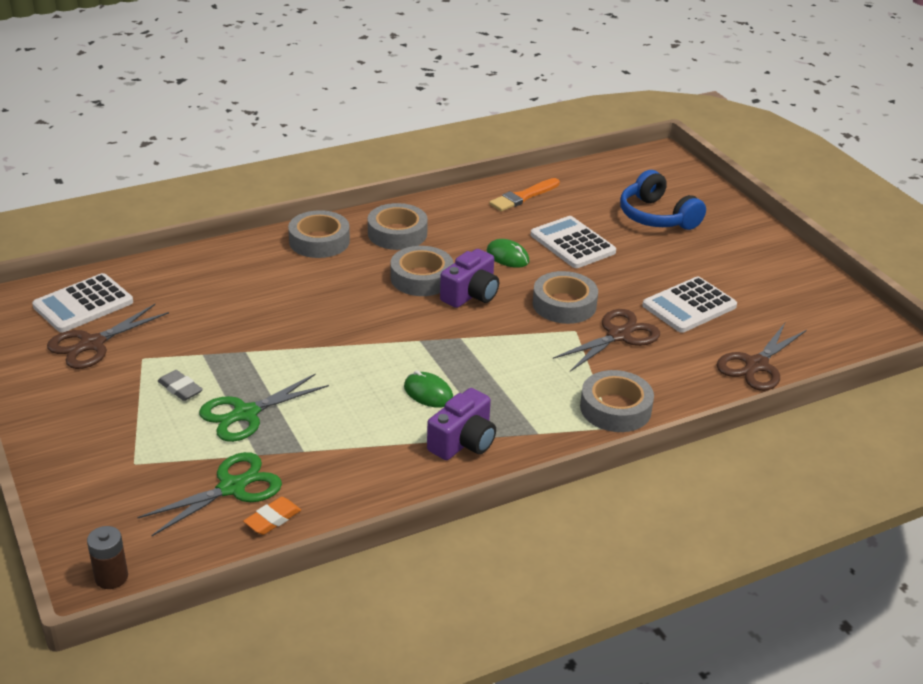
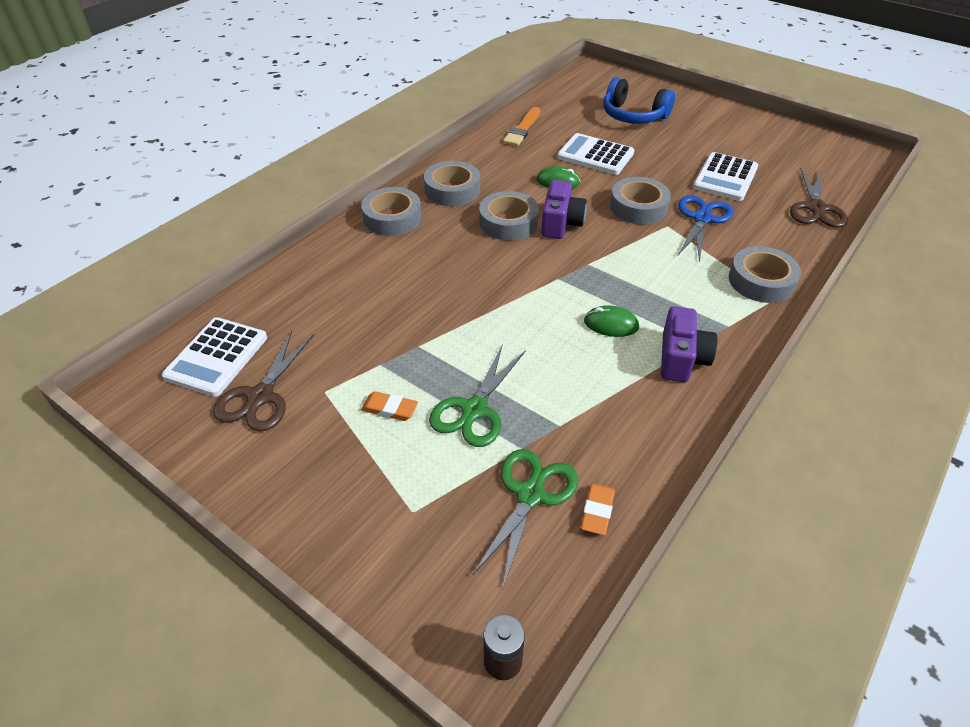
camera: 25 degrees left, 10 degrees up
grey eraser [158,370,203,401] -> orange eraser [361,391,418,421]
brown scissors [553,309,660,372] -> blue scissors [678,195,734,262]

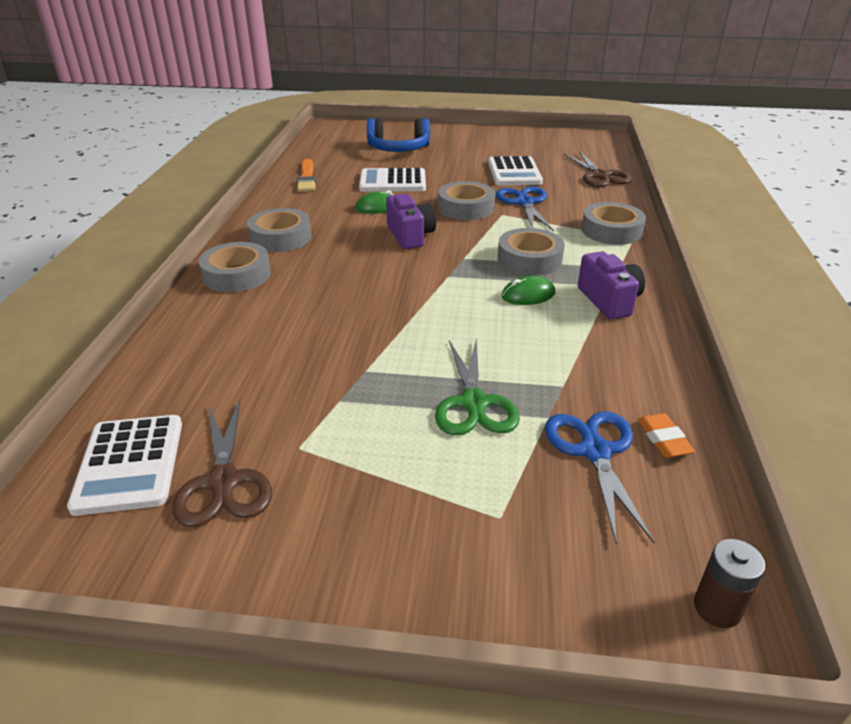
camera: 30 degrees left, 10 degrees down
orange eraser [361,391,418,421] -> none
green scissors [472,449,578,588] -> blue scissors [545,411,654,544]
grey tape [479,191,539,241] -> grey tape moved to [498,228,565,276]

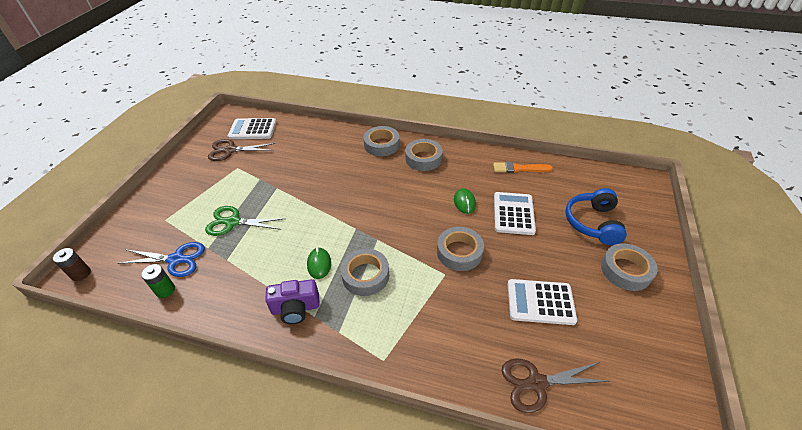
camera: 100 degrees right, 10 degrees up
purple camera [386,194,436,249] -> none
blue scissors [496,186,554,231] -> none
grey tape [582,202,646,245] -> grey tape moved to [601,243,658,291]
orange eraser [638,413,695,458] -> green battery [141,264,175,298]

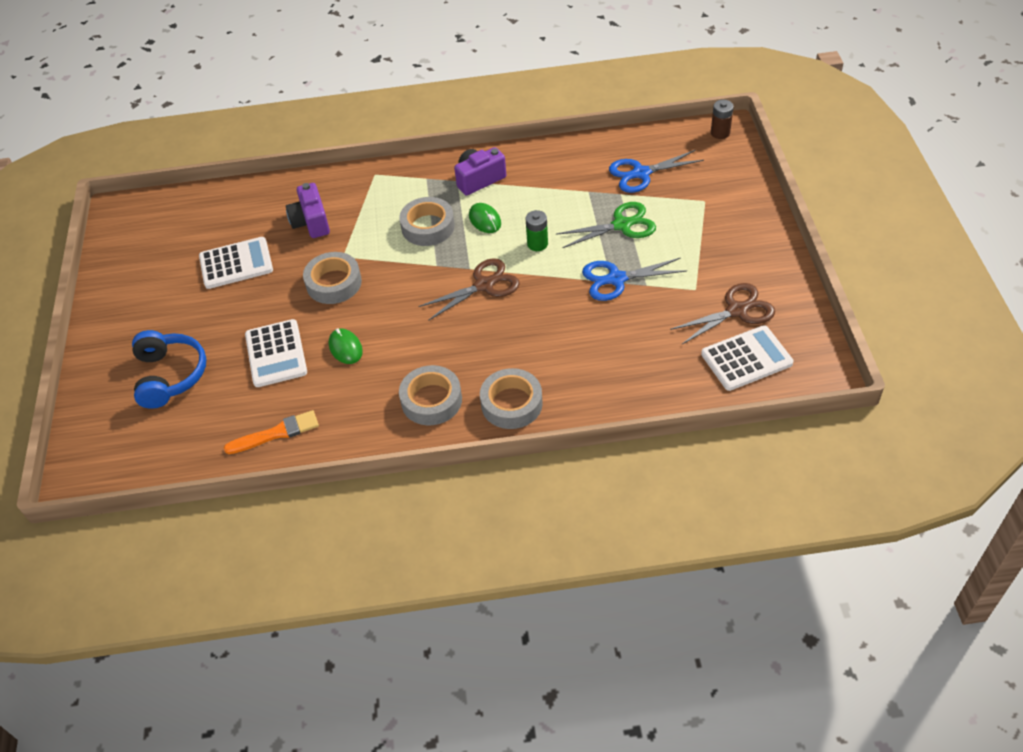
camera: 160 degrees right, 5 degrees up
green battery [141,264,175,298] -> green battery moved to [525,210,548,251]
brown scissors [502,358,610,413] -> brown scissors moved to [418,258,520,321]
grey tape [601,243,658,291] -> none
none -> purple camera [286,183,330,238]
none -> blue scissors [582,258,687,301]

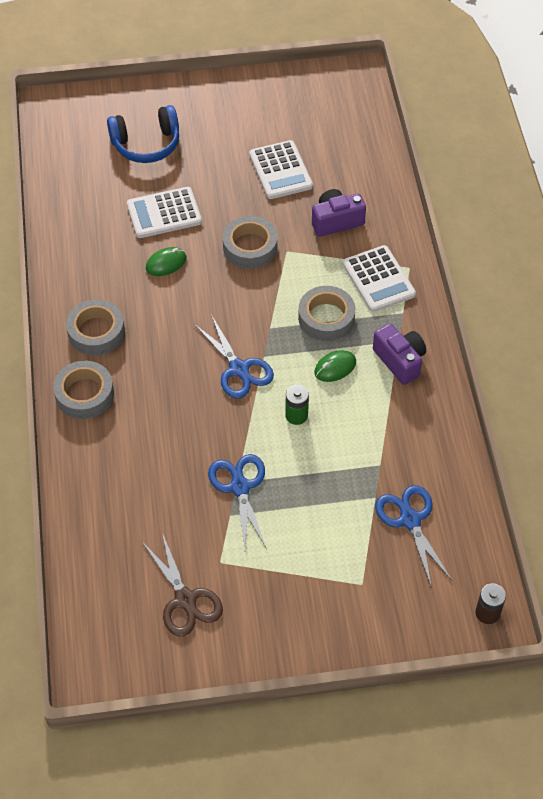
camera: 85 degrees right, 5 degrees up
orange brush [224,410,319,454] -> none
brown scissors [418,258,520,321] -> blue scissors [194,314,274,399]
green scissors [556,202,656,248] -> none
white calculator [701,325,793,391] -> white calculator moved to [343,245,416,312]

